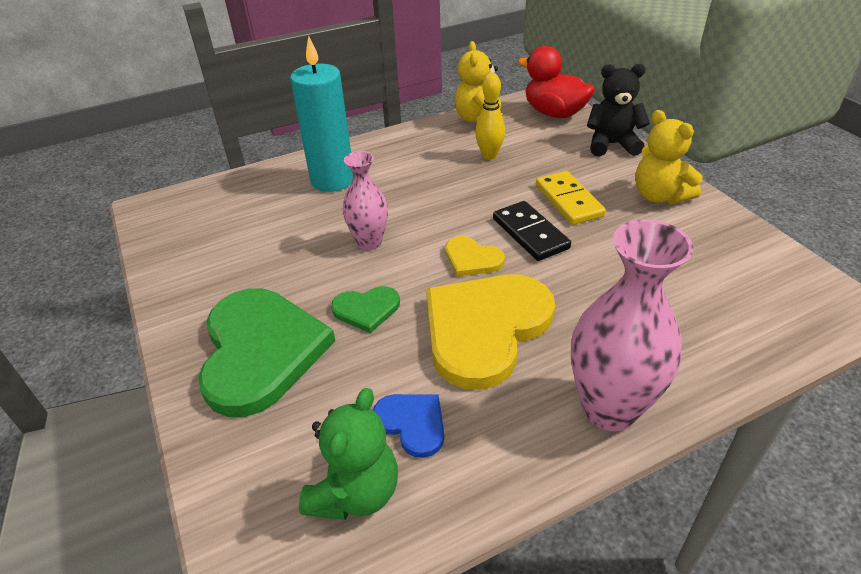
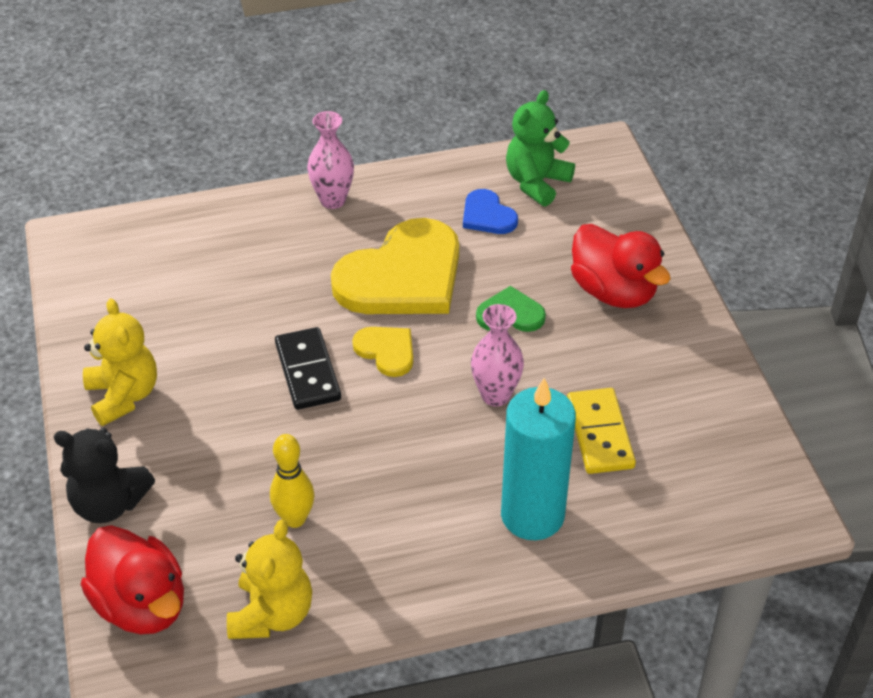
camera: 170 degrees left, 5 degrees up
green heart [198,289,335,417] -> red duck [571,224,671,308]
yellow domino [536,171,606,225] -> yellow domino moved to [567,388,636,474]
pink vase [571,220,693,431] -> pink vase [307,111,354,209], size x0.60

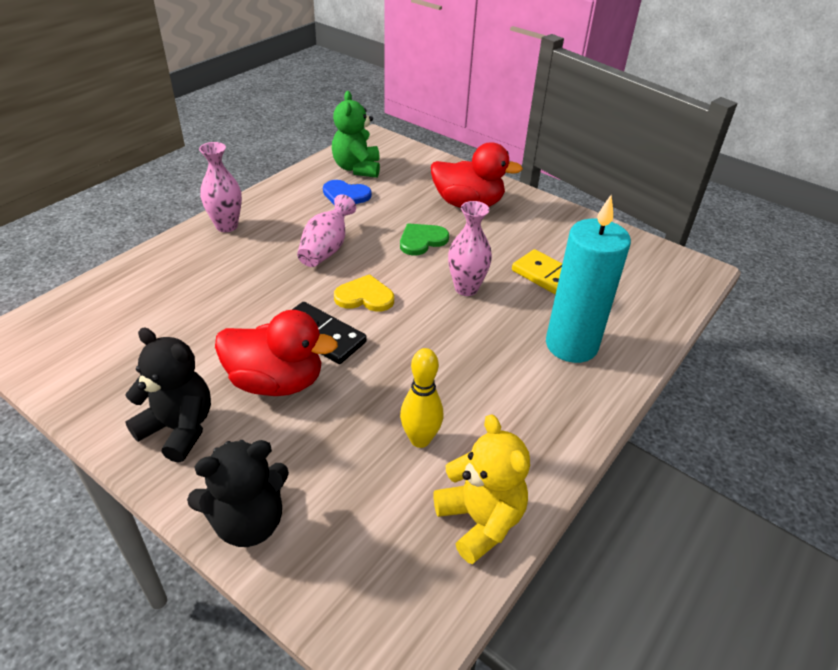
camera: 40 degrees left, 5 degrees down
red duck [81,525,184,634] -> red duck moved to [215,310,338,396]
yellow teddy bear [83,298,157,426] -> black teddy bear [125,328,211,463]
yellow heart [331,218,459,314] -> pink vase [297,194,356,267]

